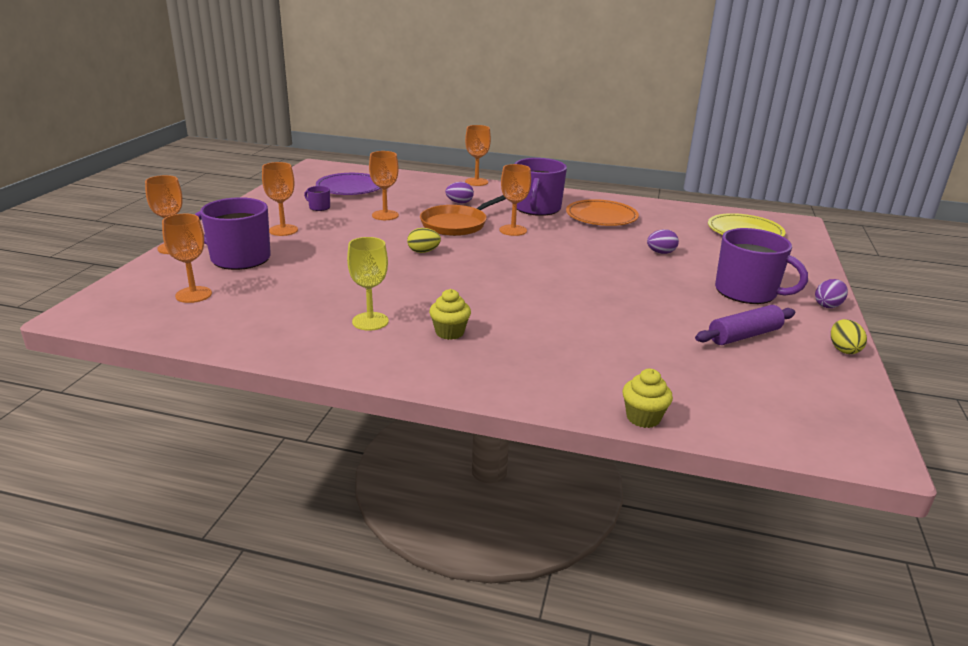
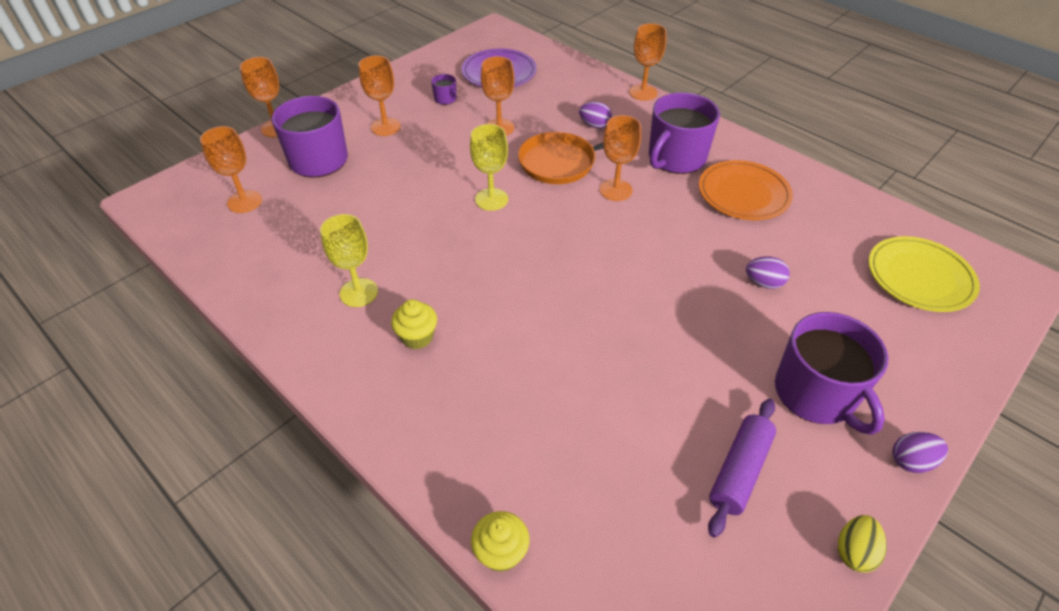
camera: 30 degrees right, 20 degrees up
yellow egg [407,228,441,253] -> yellow goblet [470,124,508,211]
purple rolling pin [695,305,795,345] -> purple rolling pin turned 60 degrees counterclockwise [708,399,776,538]

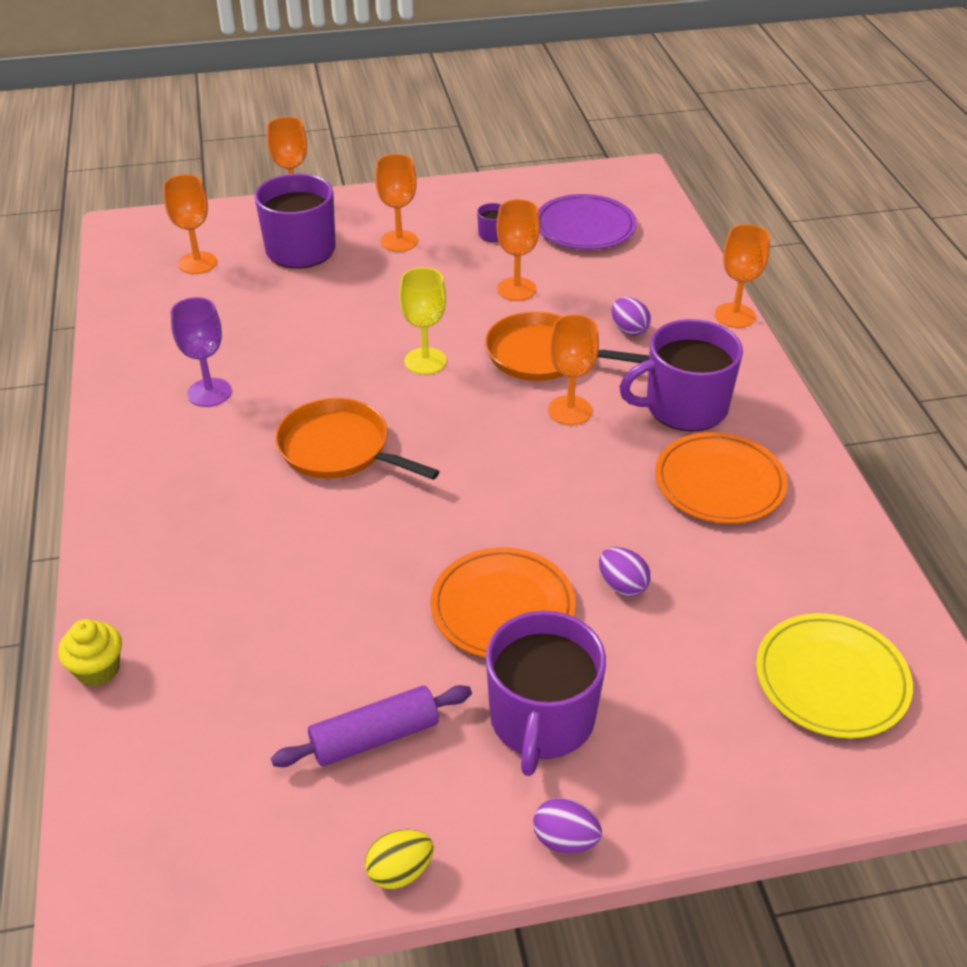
camera: 35 degrees right, 5 degrees down
yellow goblet [320,214,378,307] -> purple goblet [171,297,232,407]
yellow cupcake [391,299,437,349] -> none
none -> orange pan [275,398,440,480]
none -> orange plate [430,547,576,658]

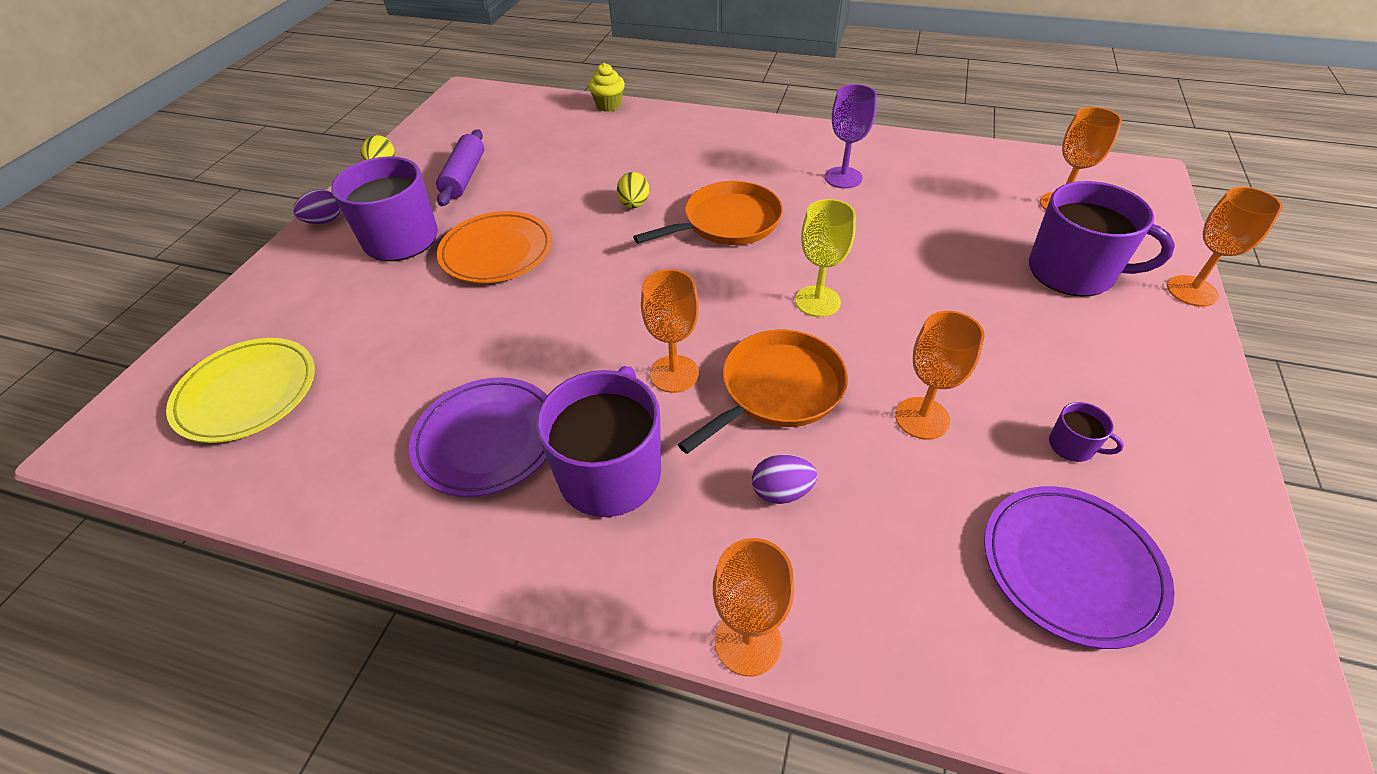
camera: 120 degrees right, 5 degrees up
orange goblet [375,154,418,252] -> none
purple egg [599,547,651,596] -> none
orange plate [655,432,788,524] -> purple plate [409,377,547,497]
none -> yellow egg [617,172,649,208]

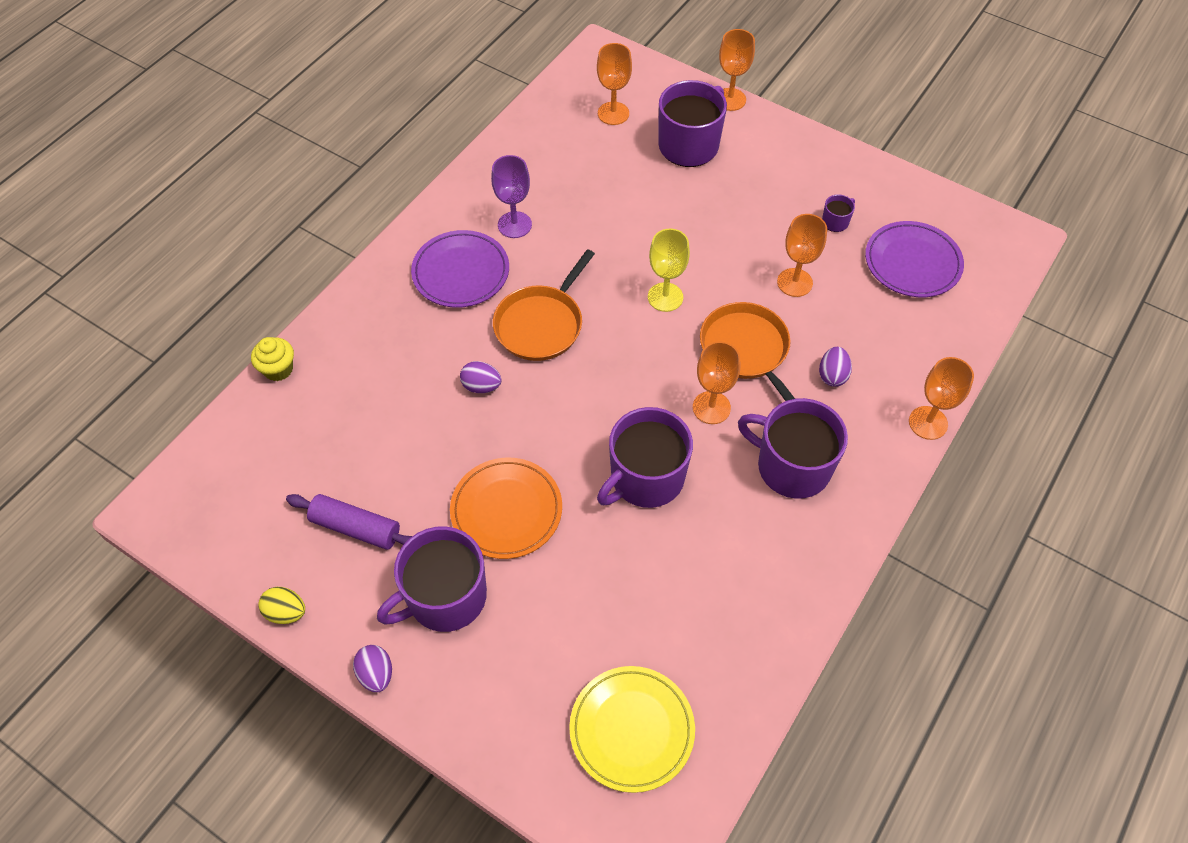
camera: 75 degrees left, 10 degrees up
purple plate [409,377,547,497] -> purple plate moved to [411,230,509,308]
yellow egg [617,172,649,208] -> purple egg [460,361,502,393]
orange pan [633,181,783,245] -> orange pan turned 135 degrees counterclockwise [493,249,595,361]
none -> purple mug [597,407,693,508]

